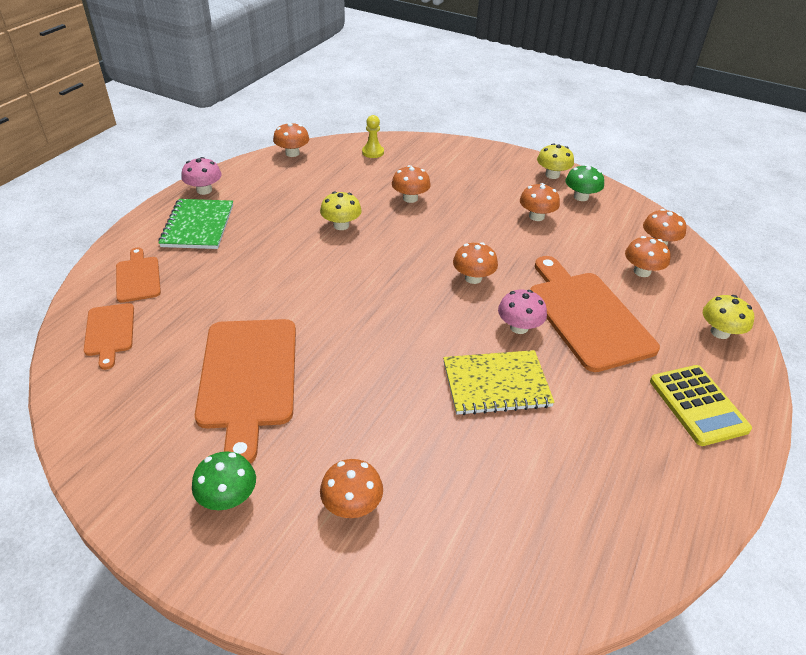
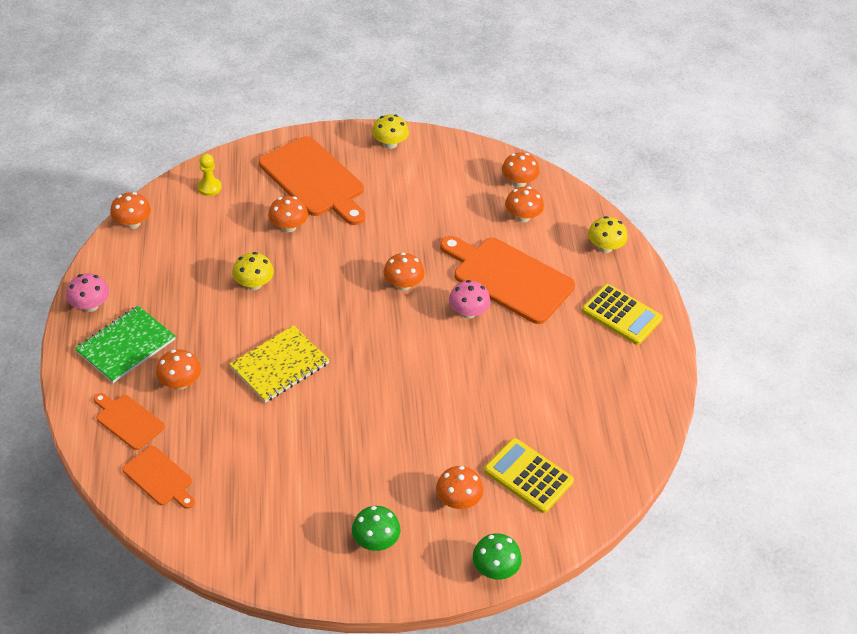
camera: 35 degrees left, 5 degrees up
green notebook [158,199,233,249] -> green notebook turned 75 degrees clockwise [75,306,175,383]
orange cutting board [195,319,296,464] -> orange cutting board moved to [259,136,365,225]
yellow notebook [443,350,555,415] -> yellow notebook moved to [229,325,329,403]
orange mushroom [520,183,560,221] -> orange mushroom moved to [156,349,201,389]
green mushroom [565,164,604,201] -> green mushroom moved to [473,533,522,580]
none -> yellow calculator [484,438,574,513]

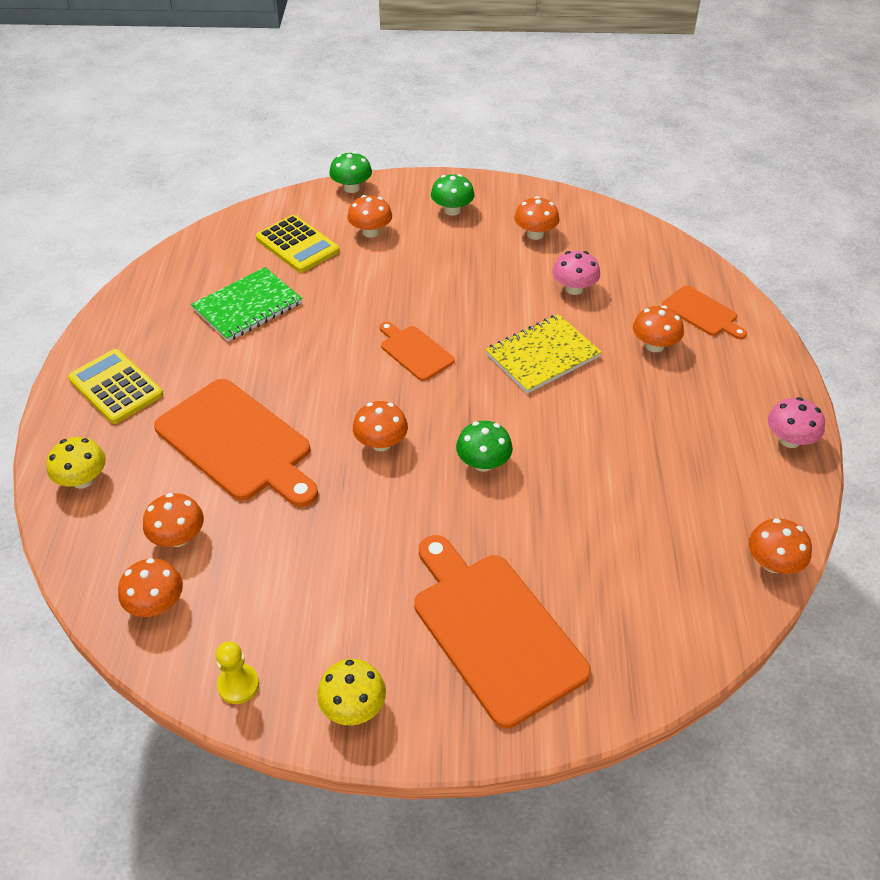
camera: 170 degrees left, 0 degrees up
green notebook [75,306,175,383] -> green notebook moved to [191,267,302,342]
orange cutting board [122,446,195,509] -> orange cutting board moved to [379,322,455,381]
yellow pawn [197,154,222,196] -> yellow pawn moved to [216,641,259,704]
yellow mushroom [232,252,274,290] -> none
orange mushroom [268,196,308,232] -> orange mushroom moved to [514,196,559,240]
pink mushroom [449,280,490,319] -> pink mushroom moved to [552,251,600,295]
none -> green mushroom [456,421,513,472]

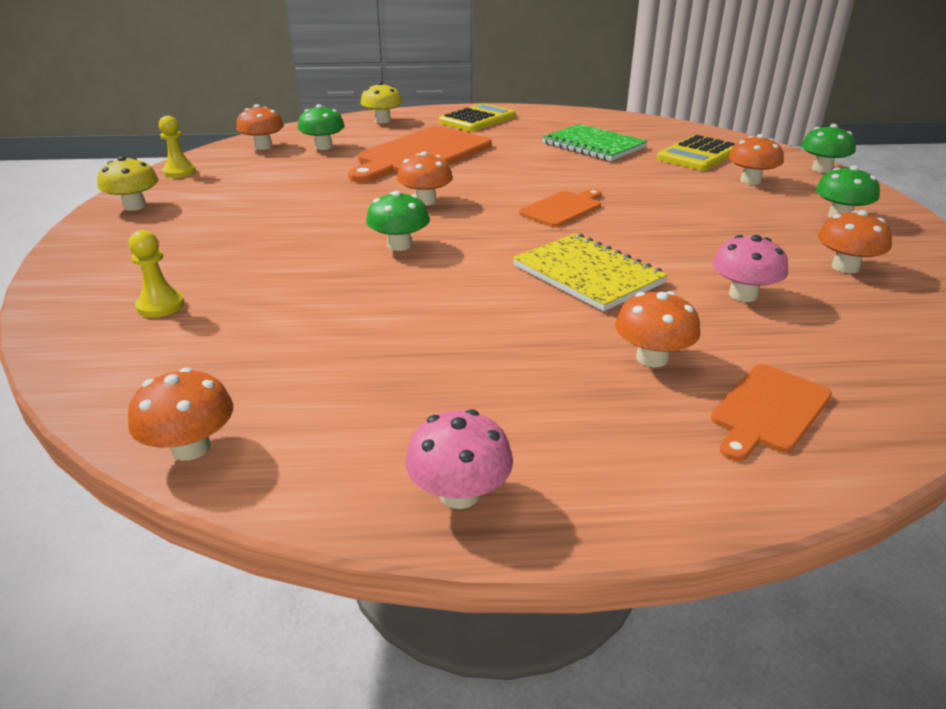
camera: 85 degrees right, 15 degrees down
orange mushroom [143,493,204,547] -> green mushroom [298,104,345,150]
orange cutting board [414,535,591,728] -> none
none -> yellow pawn [128,230,185,318]

